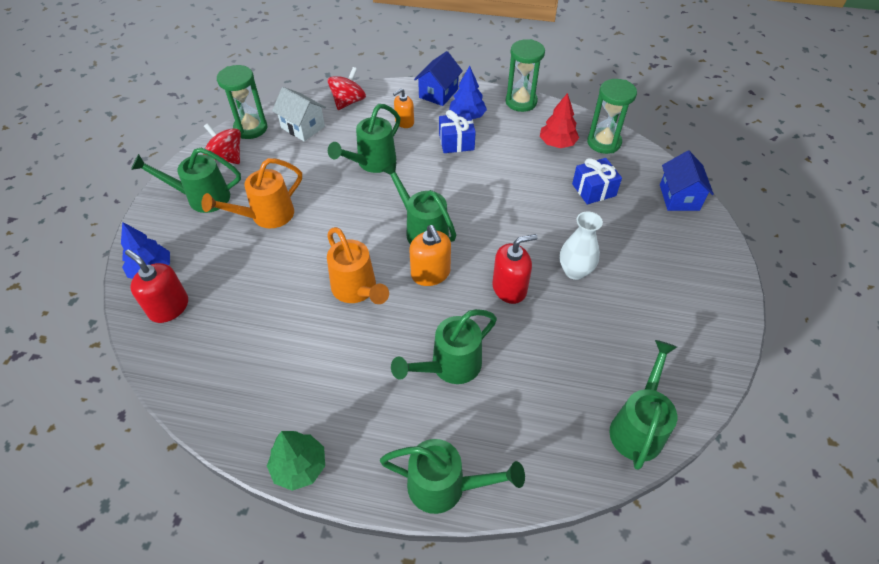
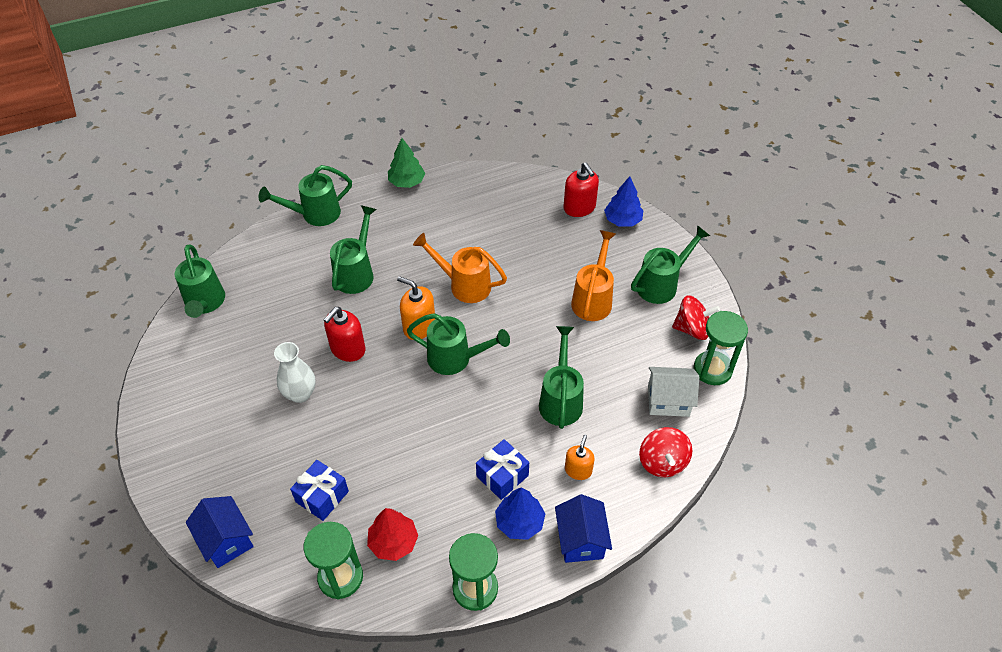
camera: 145 degrees right, 0 degrees up
red soap dispenser [125,249,188,323] -> red soap dispenser turned 60 degrees clockwise [563,162,599,217]

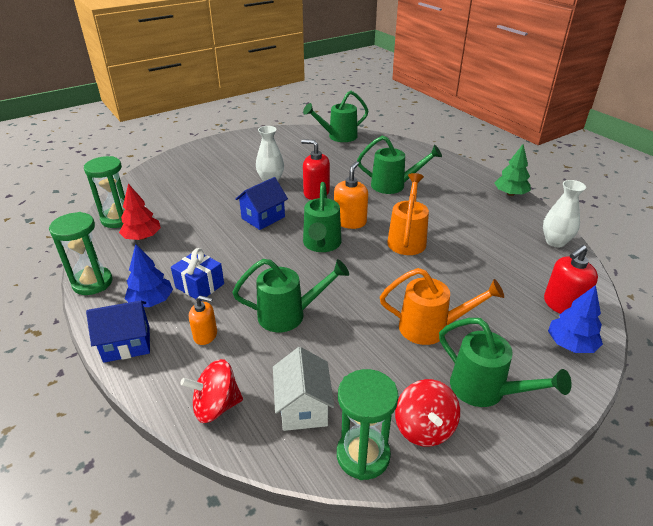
camera: 80 degrees right, 15 degrees down
blue house [186,496,254,568] -> blue house moved to [235,177,288,230]
green watering can [259,165,352,226] -> none
blue gift [290,460,349,521] -> none
none -> white vase [543,180,586,247]

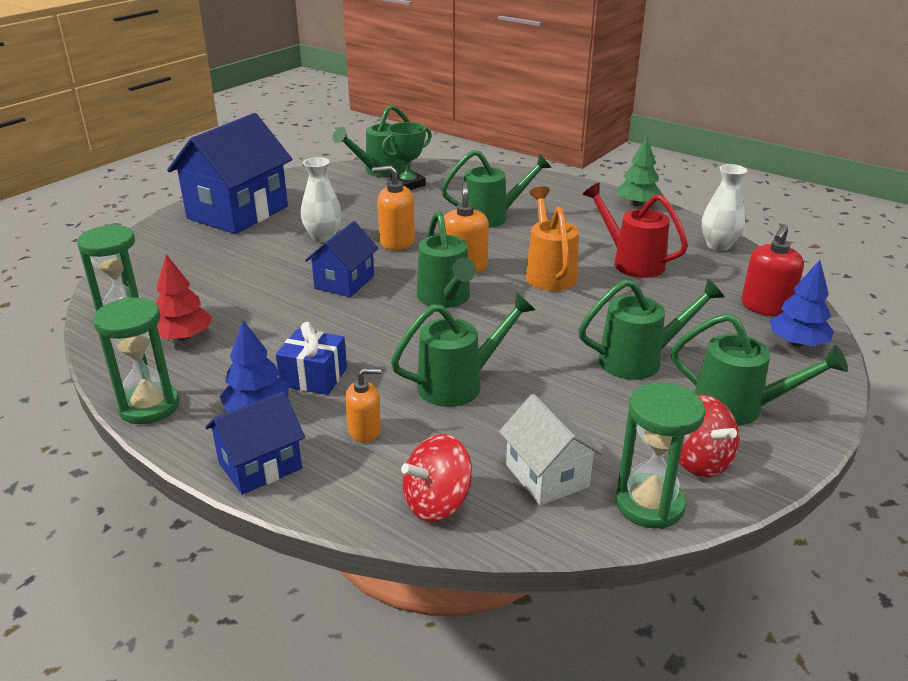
camera: 20 degrees left, 5 degrees down
red soap dispenser [301,139,330,200] -> orange soap dispenser [372,165,415,250]
orange watering can [380,268,504,345] -> green watering can [578,278,725,380]
none -> blue house [167,113,292,234]
none -> green trophy [382,122,432,190]
none -> red watering can [582,182,688,278]

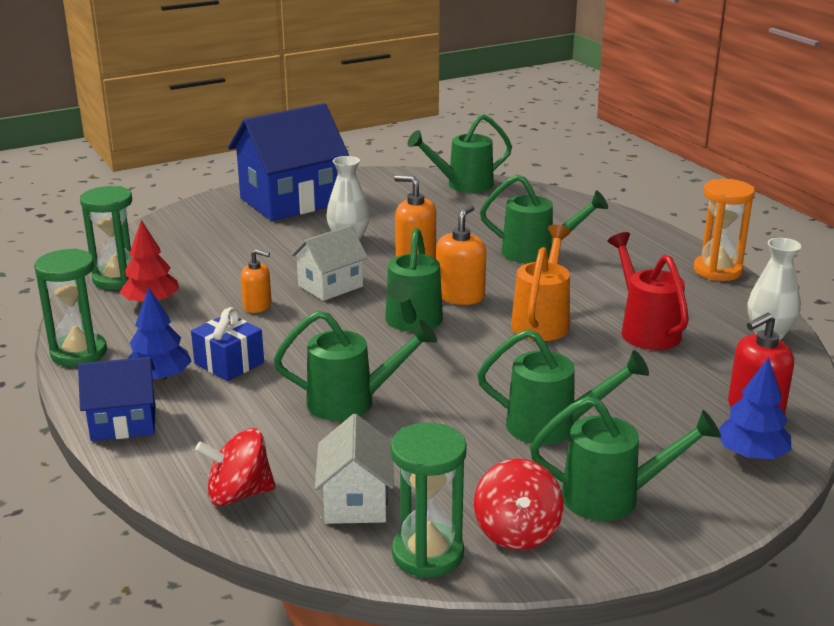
camera: 25 degrees right, 5 degrees down
blue house [305,221,379,297] -> white house [291,225,368,301]
orange soap dispenser [345,368,381,443] -> orange soap dispenser moved to [241,249,272,313]
green trophy [382,122,432,190] -> none
green tree [617,136,663,206] -> orange hourglass [694,179,755,281]
green watering can [671,313,848,426] -> green watering can turned 45 degrees counterclockwise [530,396,721,521]

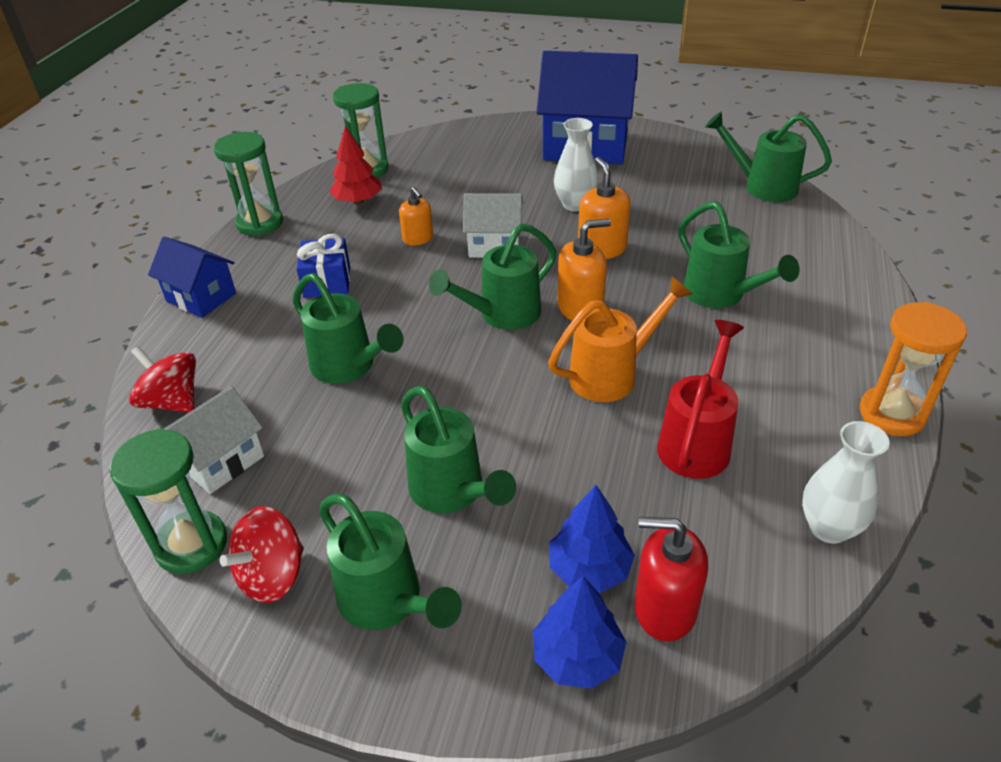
camera: 45 degrees right, 15 degrees up
blue tree [128,287,192,382] -> blue tree moved to [549,485,635,593]

